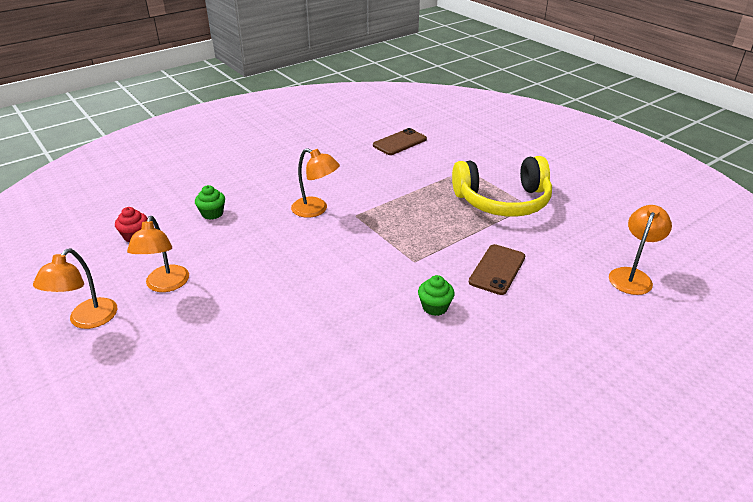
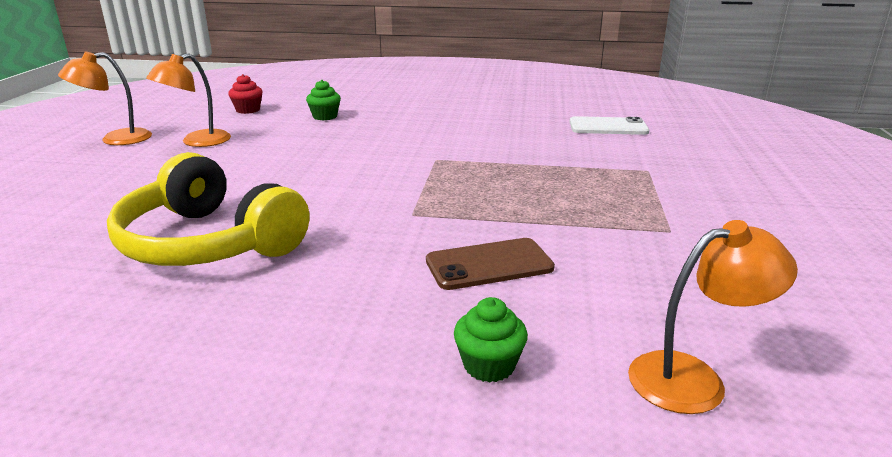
camera: 45 degrees right, 10 degrees down
orange lamp [291,148,340,218] -> none
brown phone [373,128,427,155] -> white phone [570,116,649,135]
green cupcake [418,275,455,316] -> green cupcake moved to [454,297,528,383]
yellow headphones [452,156,552,216] -> yellow headphones moved to [107,152,309,266]

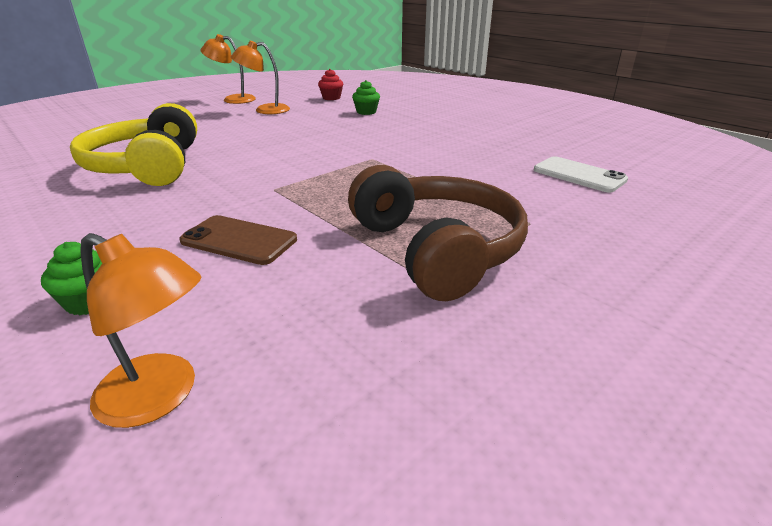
camera: 40 degrees right, 5 degrees up
none -> brown headphones [348,165,528,301]

